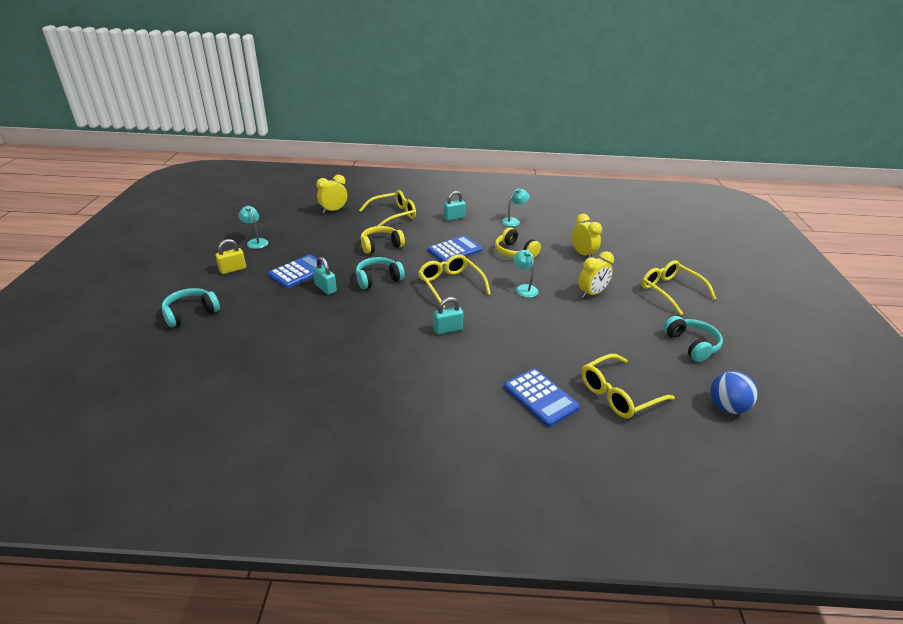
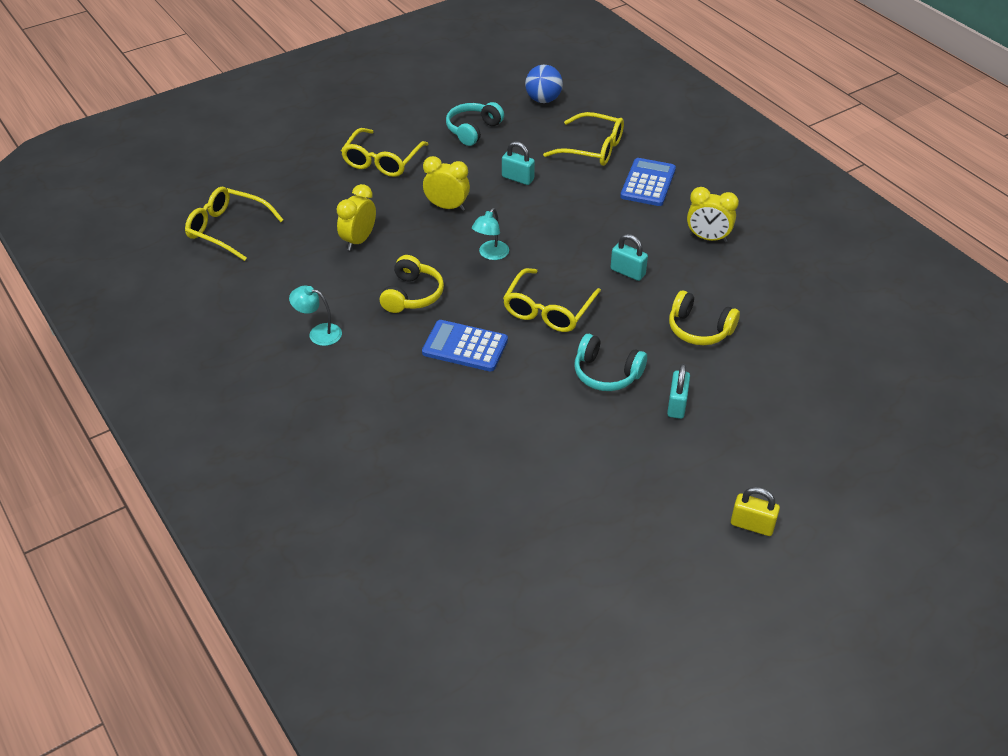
camera: 125 degrees left, 10 degrees up
turquoise headphones [161,288,220,327] -> none
turquoise lamp [238,206,268,249] -> none
blue calculator [268,254,324,288] -> none
yellow clock [316,175,347,214] -> yellow clock moved to [687,187,739,243]
yellow glasses [359,190,416,226] -> yellow glasses moved to [185,187,284,261]
yellow headphones [361,226,405,254] -> yellow headphones moved to [669,291,740,345]
turquoise padlock [443,191,466,221] -> turquoise padlock moved to [502,141,535,185]

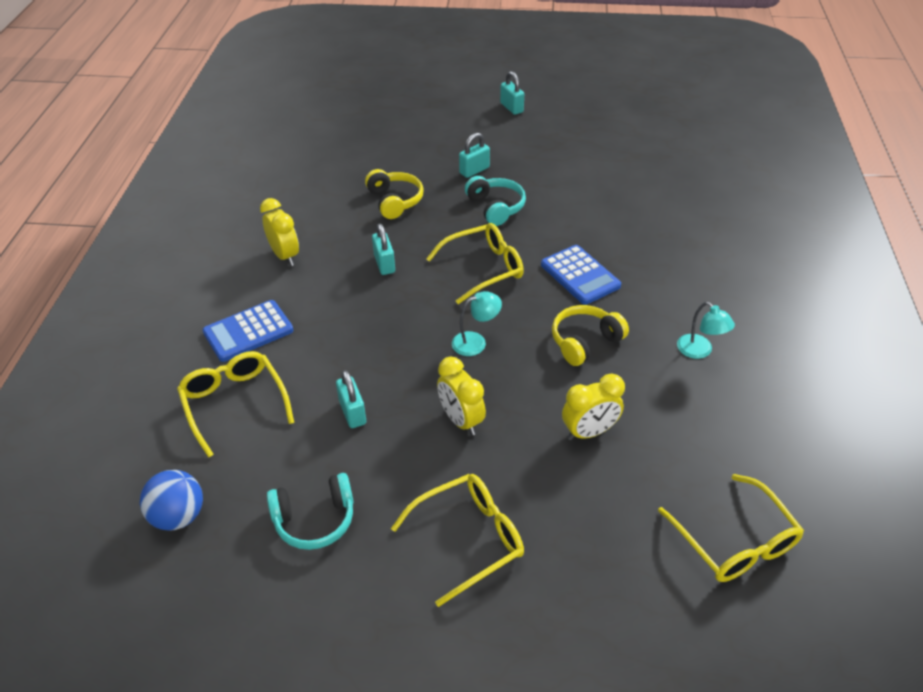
camera: 140 degrees left, 0 degrees up
yellow padlock [731,487,780,536] -> turquoise padlock [500,71,524,115]

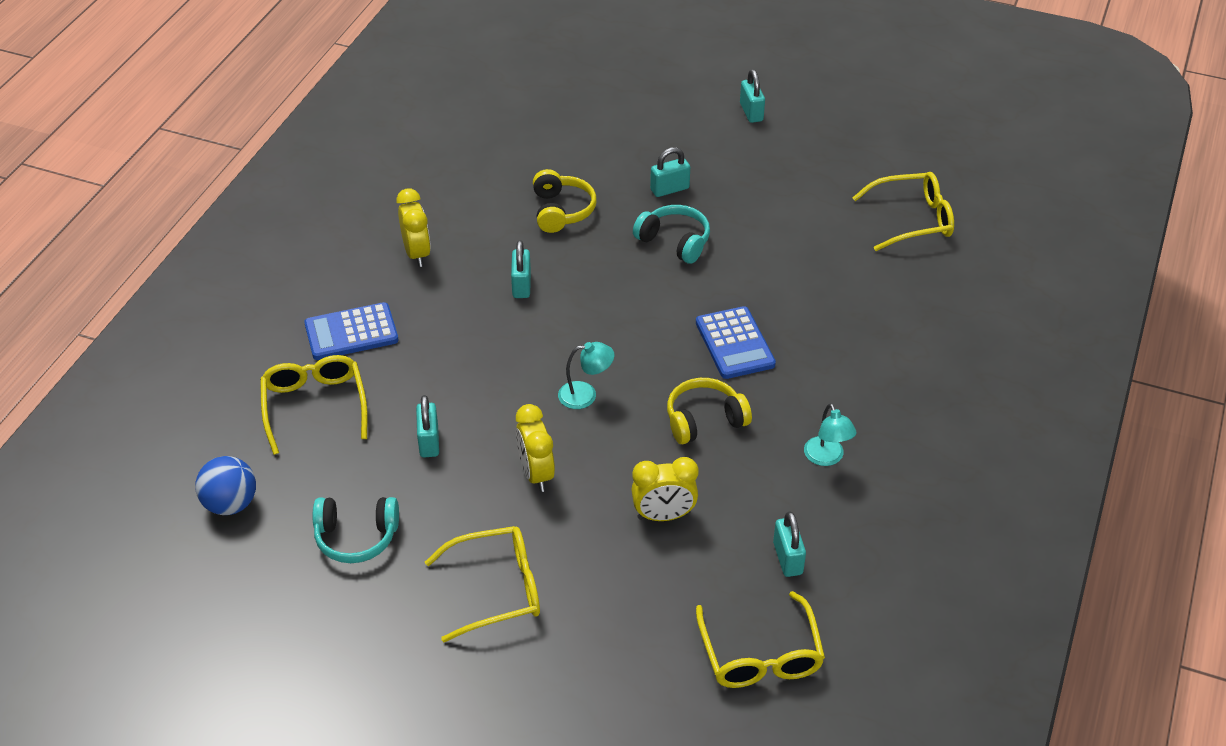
camera: 15 degrees right, 0 degrees up
yellow glasses [426,223,524,304] -> yellow glasses moved to [852,172,954,251]
turquoise headphones [465,176,526,226] -> turquoise headphones turned 45 degrees counterclockwise [633,205,710,264]
none -> turquoise padlock [773,511,806,577]

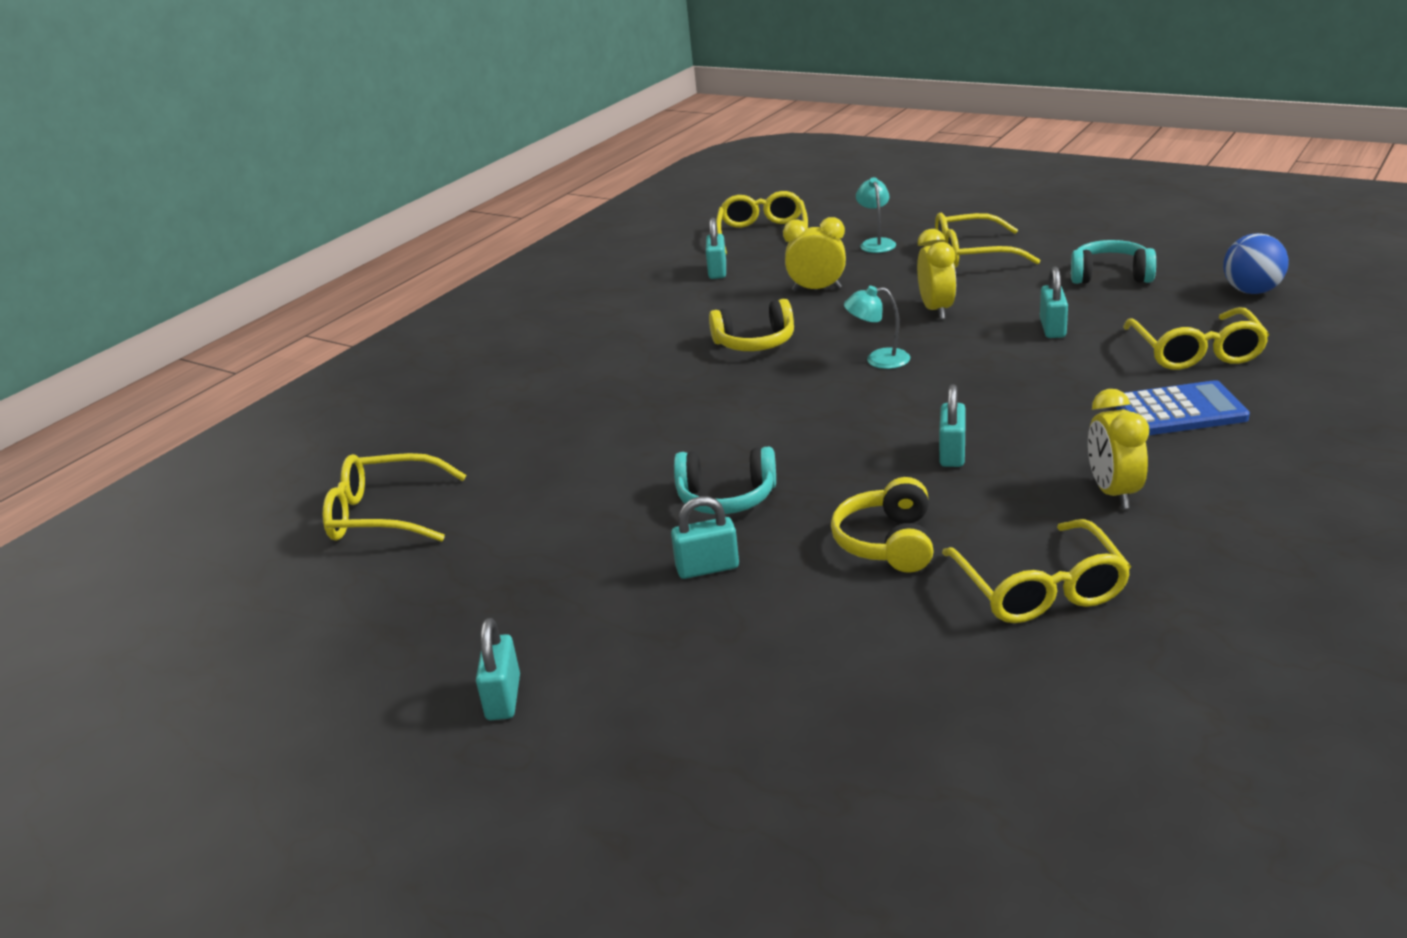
camera: 165 degrees left, 15 degrees down
turquoise headphones [633,205,710,264] -> turquoise headphones turned 45 degrees counterclockwise [674,447,776,514]
blue calculator [696,306,776,379] -> none
turquoise lamp [804,403,857,466] -> turquoise lamp moved to [856,177,896,253]
none -> yellow glasses [942,519,1131,623]

